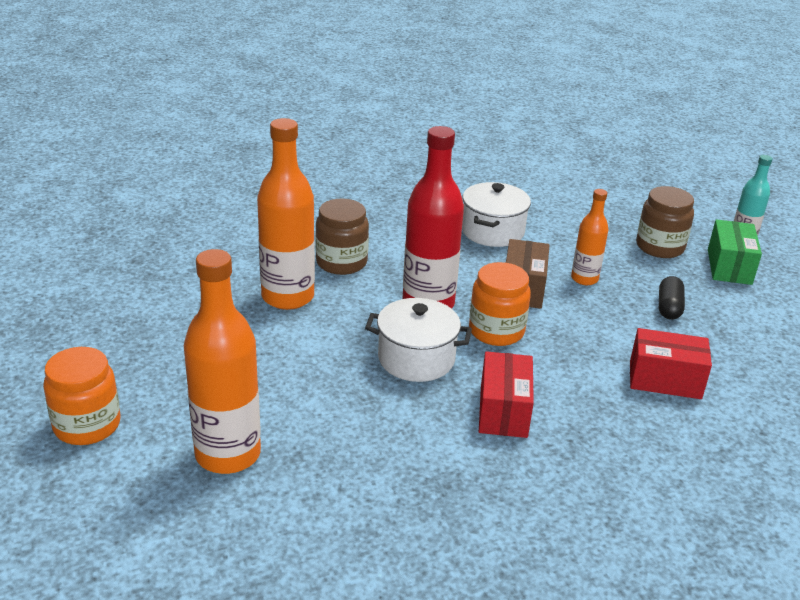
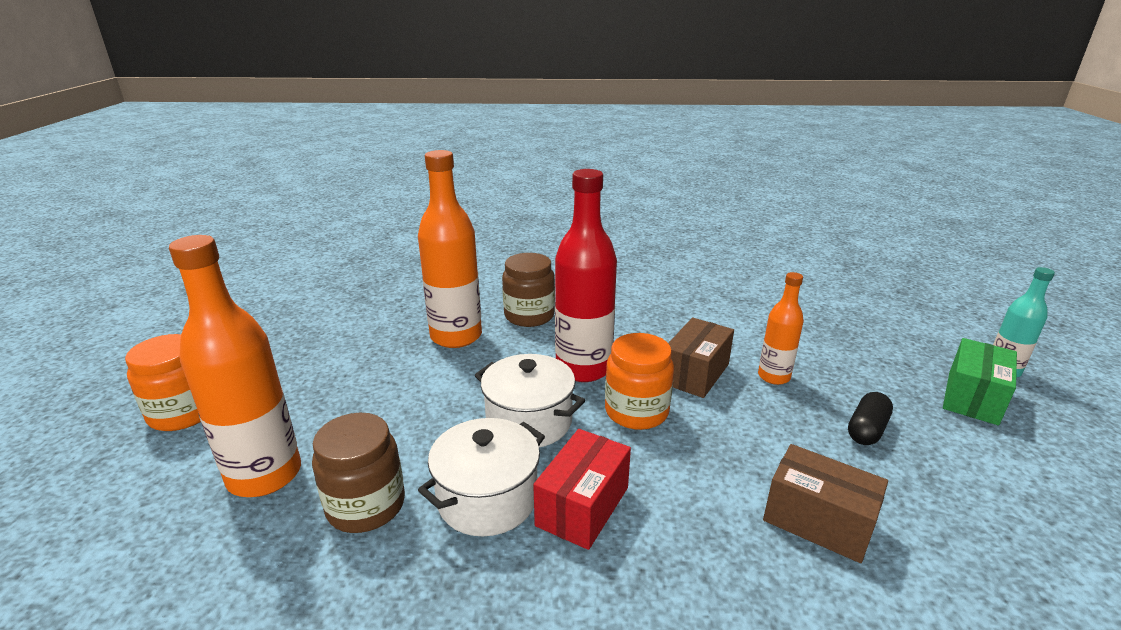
camera: 25 degrees right, 5 degrees down
white pot [462,182,531,247] -> white pot moved to [418,418,545,536]
red box [630,328,712,399] -> brown box [763,444,888,563]
brown jar [636,186,694,258] -> brown jar moved to [312,413,405,533]

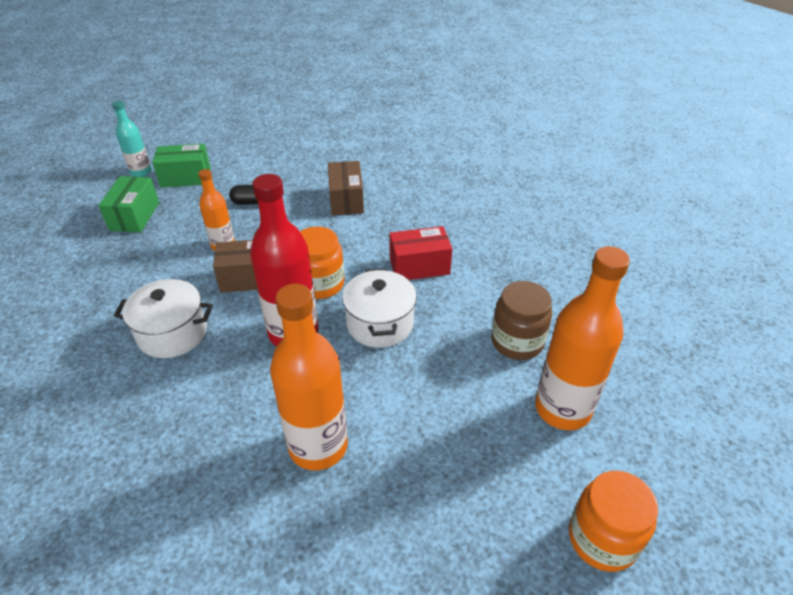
camera: 130 degrees left, 15 degrees up
white pot [418,418,545,536] -> white pot moved to [114,279,213,358]
brown jar [502,253,555,327] -> none
none -> green box [98,176,159,233]

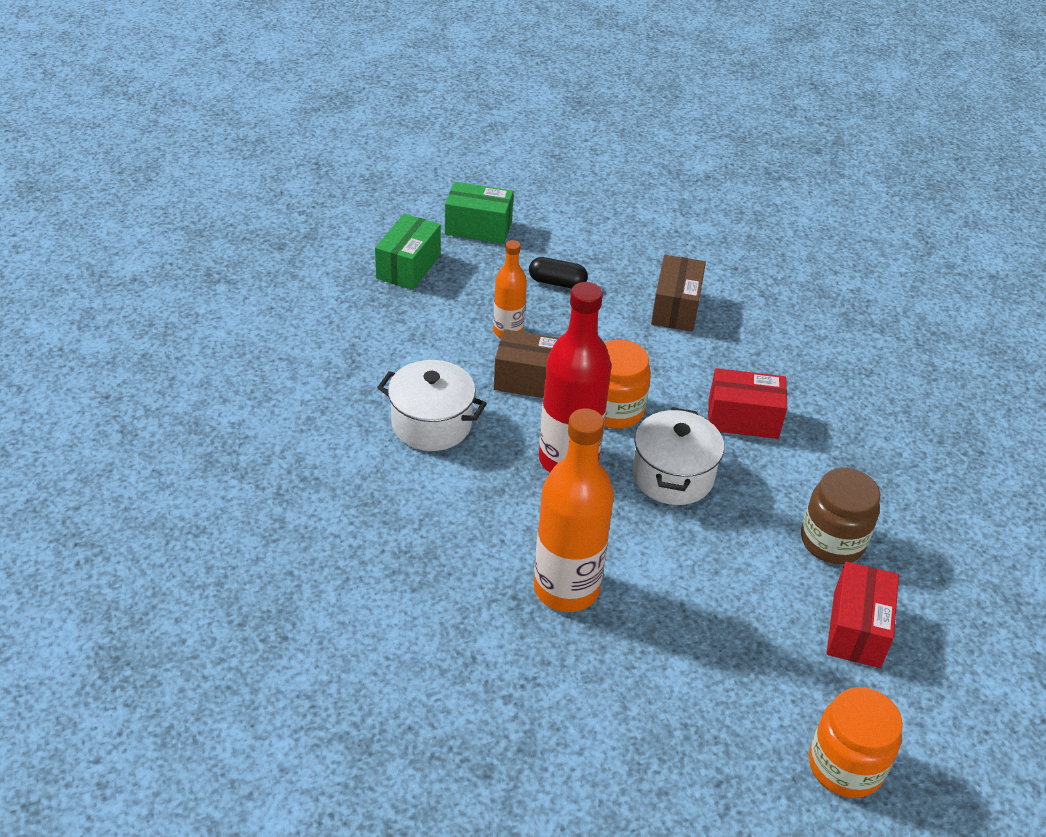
camera: 15 degrees right, 0 degrees up
turquoise bottle [112,101,152,177] -> none
orange bottle [535,246,630,430] -> red box [827,561,899,668]

